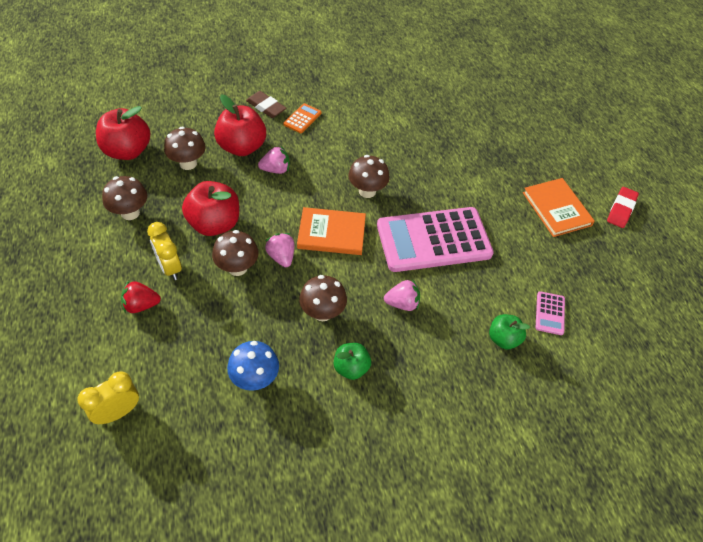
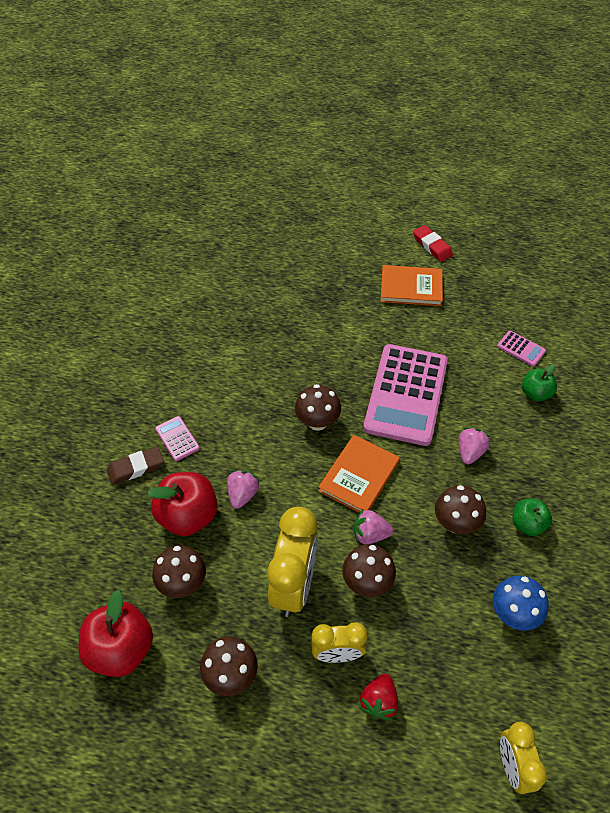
camera: 60 degrees left, 0 degrees up
red apple [182,181,239,236] -> yellow clock [267,507,318,617]
orange calculator [284,103,321,133] -> pink calculator [155,416,200,461]

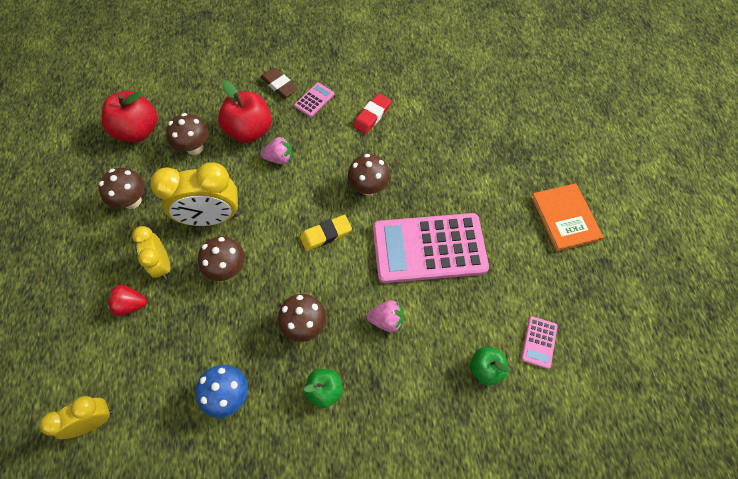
camera: 70 degrees right, 10 degrees up
orange book [319,435,400,513] -> yellow eraser [300,215,352,251]
pink strawberry [354,508,393,544] -> none
red eraser [413,225,453,262] -> red eraser moved to [353,93,391,134]

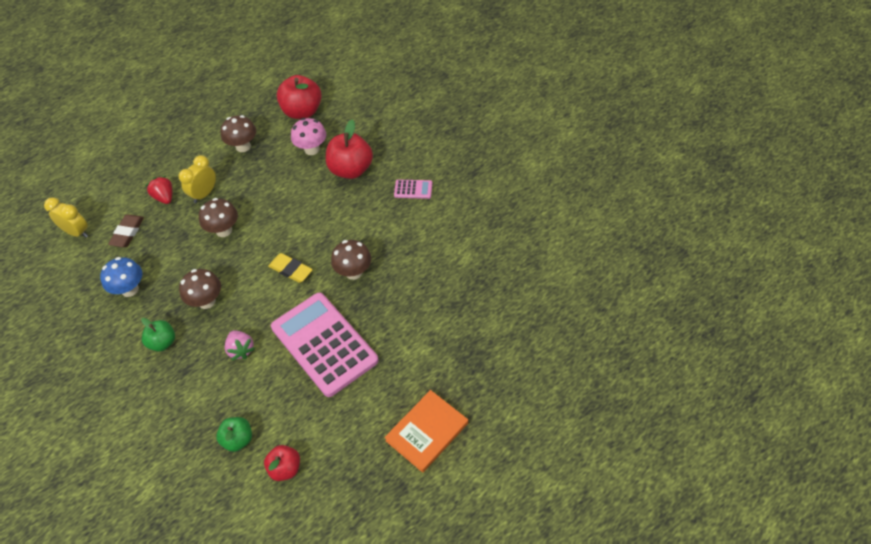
camera: 60 degrees right, 10 degrees down
yellow clock [150,162,239,226] -> none
brown mushroom [166,113,209,155] -> pink mushroom [291,118,326,155]
brown eraser [261,67,298,98] -> brown eraser moved to [108,215,144,247]
pink strawberry [261,136,293,164] -> none
red eraser [353,93,391,134] -> none
pink calculator [521,316,558,369] -> red apple [264,445,300,481]

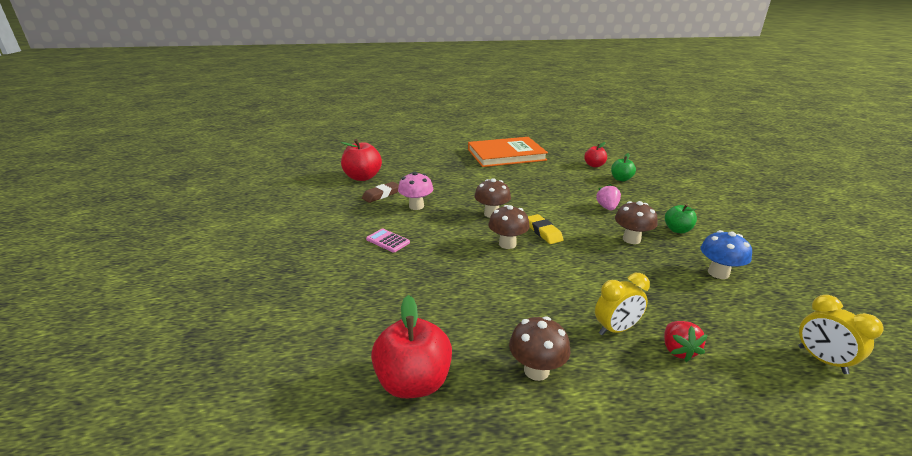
camera: 150 degrees left, 25 degrees down
brown eraser [108,215,144,247] -> brown eraser moved to [362,182,399,203]
brown mushroom [199,198,238,237] -> brown mushroom moved to [488,205,530,249]
pink calculator [271,292,379,397] -> none
pink mushroom [291,118,326,155] -> pink mushroom moved to [398,172,433,210]
red apple [326,120,373,179] -> red apple moved to [341,139,382,181]
orange book [384,390,468,473] -> orange book [468,137,548,167], size x1.62

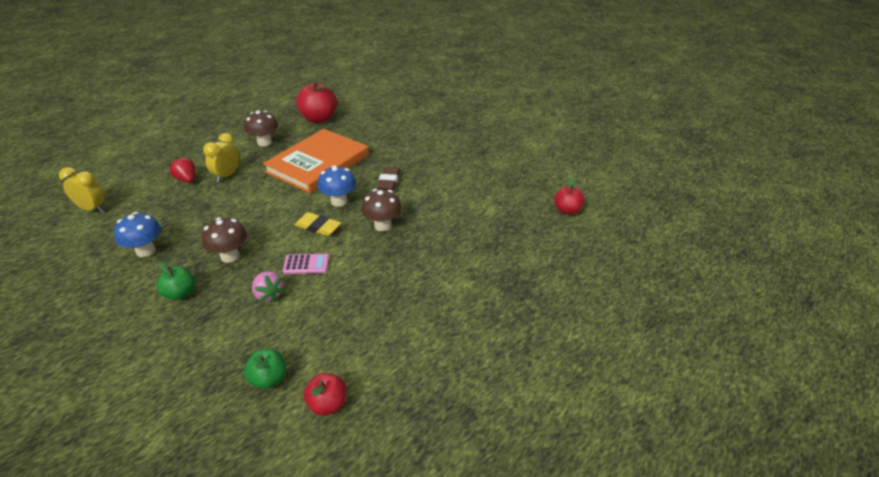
camera: 140 degrees right, 10 degrees up
red apple [341,139,382,181] -> red apple [554,178,585,215], size x0.59
brown eraser [362,182,399,203] -> brown eraser moved to [377,167,400,191]
pink calculator [366,229,410,253] -> pink calculator moved to [282,254,329,274]
pink mushroom [398,172,433,210] -> none
orange book [468,137,548,167] -> orange book moved to [263,129,369,193]
brown mushroom [488,205,530,249] -> blue mushroom [317,165,356,207]

